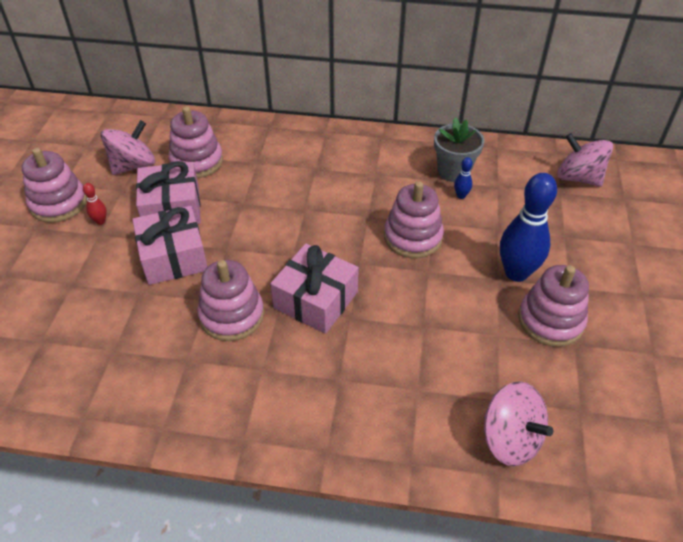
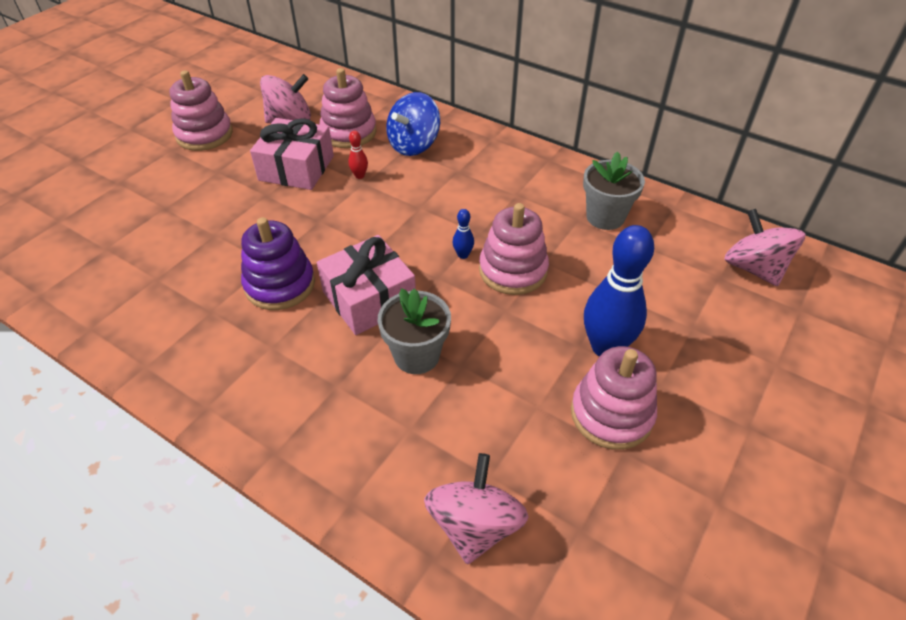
camera: 25 degrees right, 0 degrees up
red bowling pin [83,183,107,225] -> red bowling pin moved to [348,131,368,179]
pink gift [132,206,207,285] -> none
pink stacking toy [197,260,264,341] -> purple stacking toy [241,217,315,310]
blue bowling pin [454,157,473,199] -> blue bowling pin moved to [452,209,474,259]
pink spinning top [484,381,553,466] -> pink spinning top turned 150 degrees counterclockwise [424,453,529,564]
none -> grey flower pot [378,288,451,374]
none -> blue spinning top [386,92,440,156]

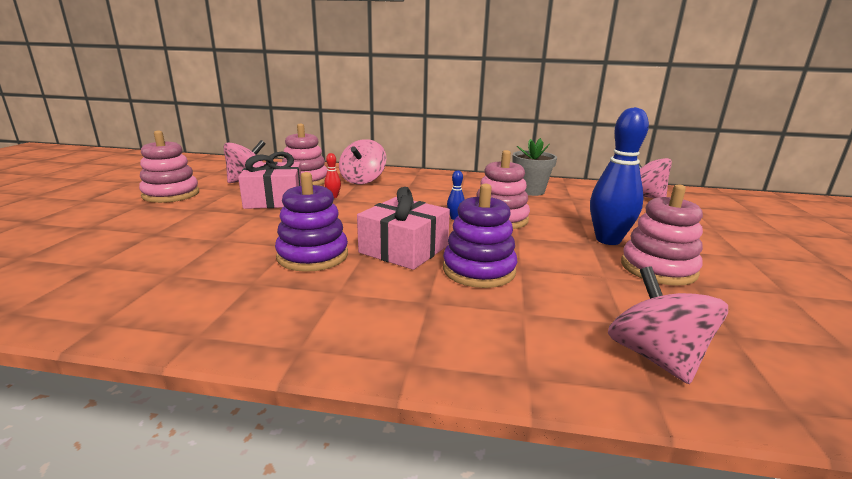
camera: 25 degrees left, 25 degrees down
grey flower pot [378,288,451,374] -> purple stacking toy [443,184,517,288]
blue spinning top [386,92,440,156] -> pink spinning top [339,139,386,184]

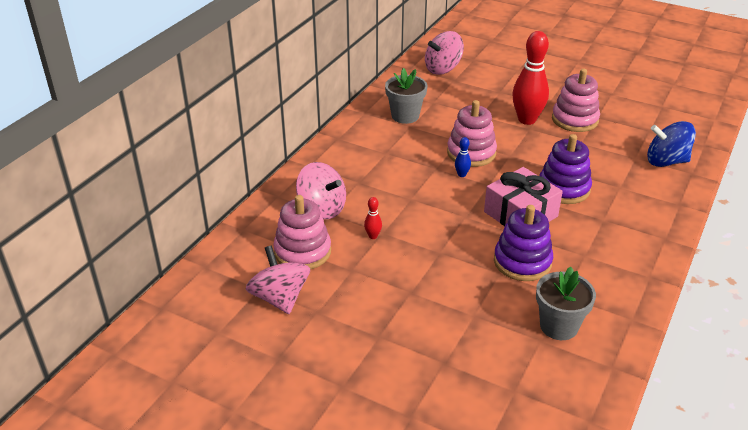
camera: 70 degrees left, 15 degrees up
pink stacking toy [139,131,199,203] -> none
pink gift [238,152,301,209] -> none
blue bowling pin [590,107,649,245] -> red bowling pin [512,31,549,125]
pink spinning top [608,266,728,384] -> blue spinning top [647,121,696,167]
none -> grey flower pot [536,267,596,340]

